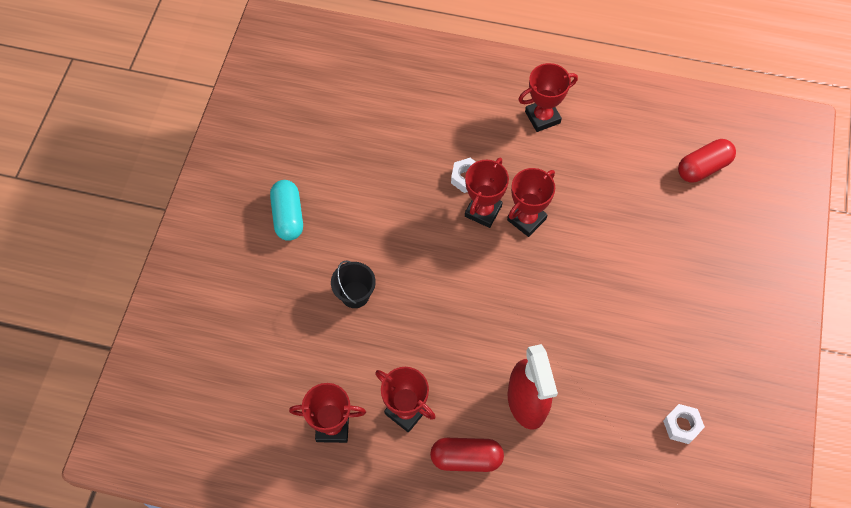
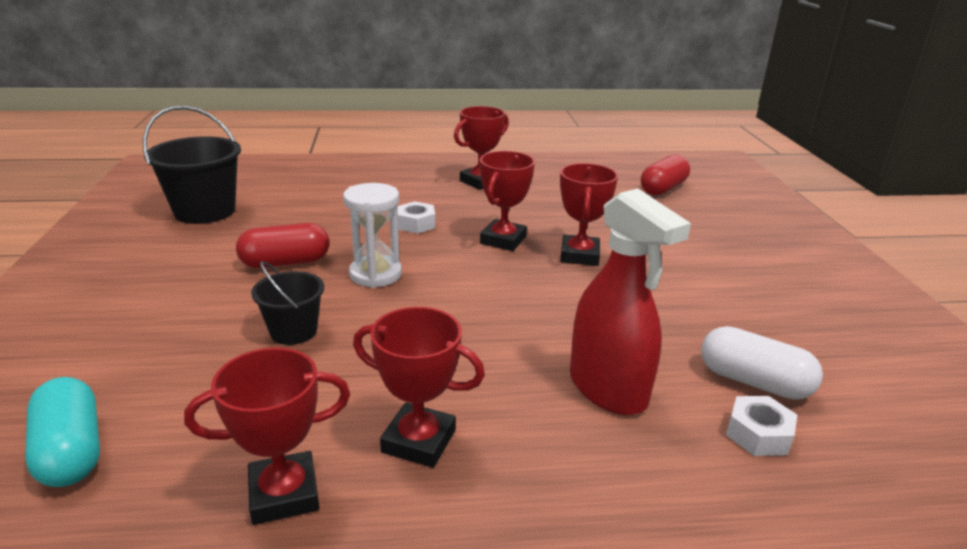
camera: 20 degrees left, 35 degrees down
turquoise capsule [270,180,303,241] -> turquoise capsule moved to [25,377,100,487]
red capsule [430,438,504,472] -> red capsule moved to [236,223,329,268]
red trophy [465,157,509,228] -> red trophy moved to [560,163,618,266]
white nut [663,404,705,444] -> white nut moved to [726,396,797,456]
none -> black bucket [143,106,241,224]
none -> white hourglass [343,183,402,288]
none -> white capsule [701,326,823,400]

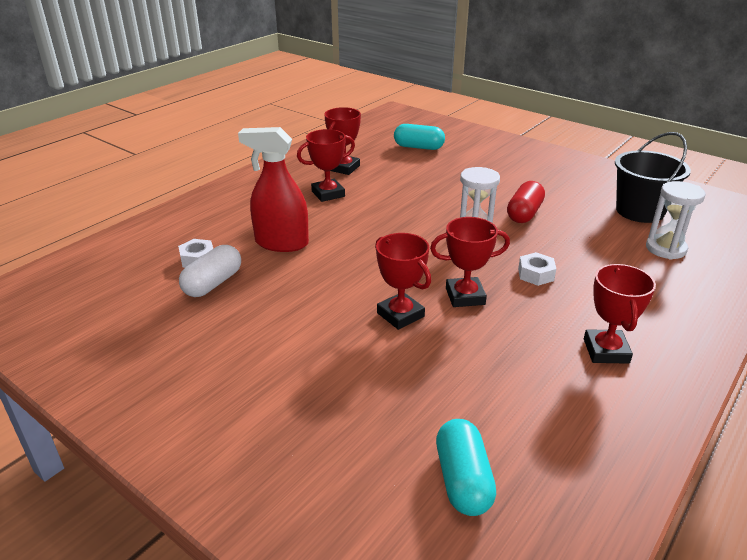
camera: 135 degrees right, 5 degrees up
black bucket [251,261,324,345] -> none
red trophy [480,151,535,251] -> red trophy turned 75 degrees counterclockwise [430,217,510,307]
red capsule [641,155,690,196] -> turquoise capsule [436,419,496,516]
white capsule [701,326,823,400] -> white capsule turned 45 degrees counterclockwise [179,245,241,297]
none -> white hourglass [646,181,706,259]

